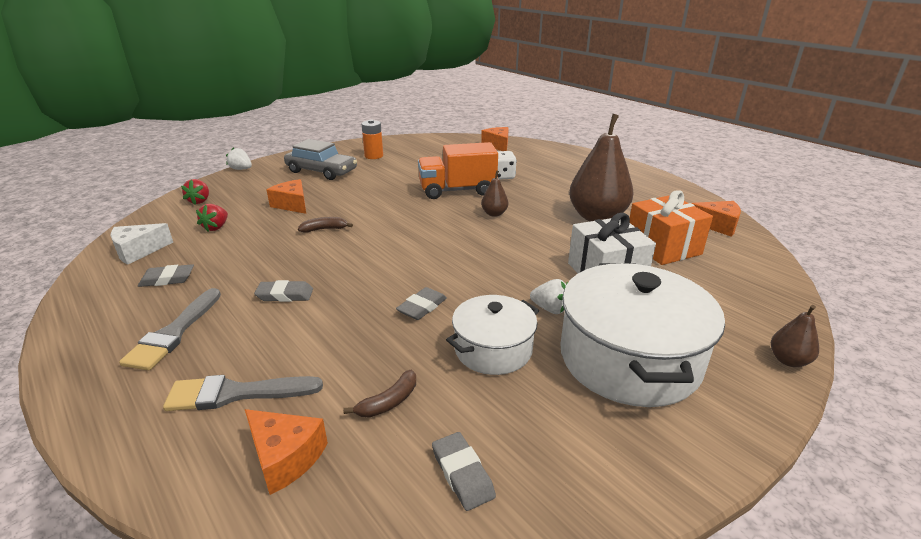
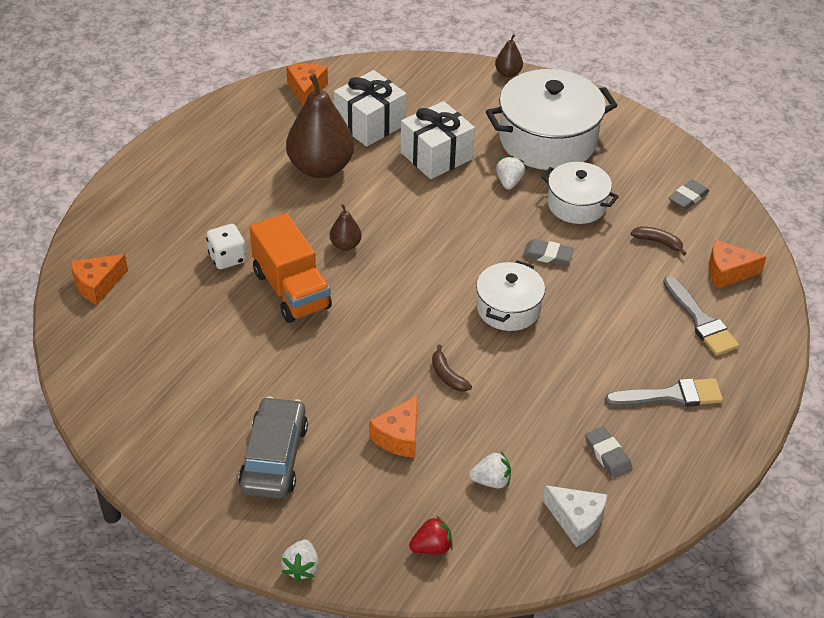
camera: 110 degrees left, 15 degrees up
red strawberry [196,204,228,232] -> white strawberry [469,452,511,488]
orange cheese [245,409,328,495] -> orange cheese turned 105 degrees counterclockwise [709,239,766,289]
grey eraser [254,280,313,302] -> none
orange battery [361,120,383,159] -> none
orange gift [630,190,713,265] -> white gift [334,70,407,147]
none -> white pot [476,260,545,331]

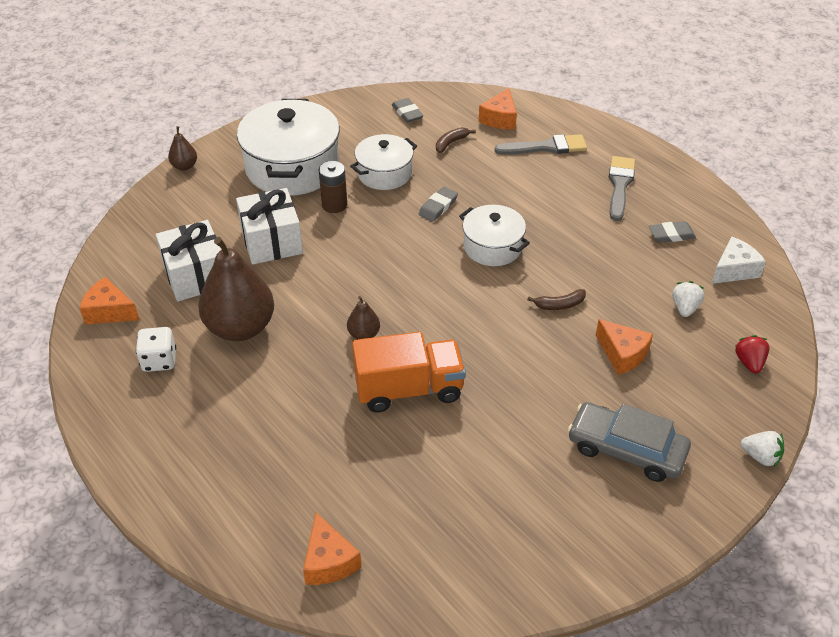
camera: 70 degrees left, 0 degrees up
white dice [206,224,246,269] -> white dice moved to [136,327,176,372]
white strawberry [496,156,525,190] -> brown battery [319,161,347,213]

